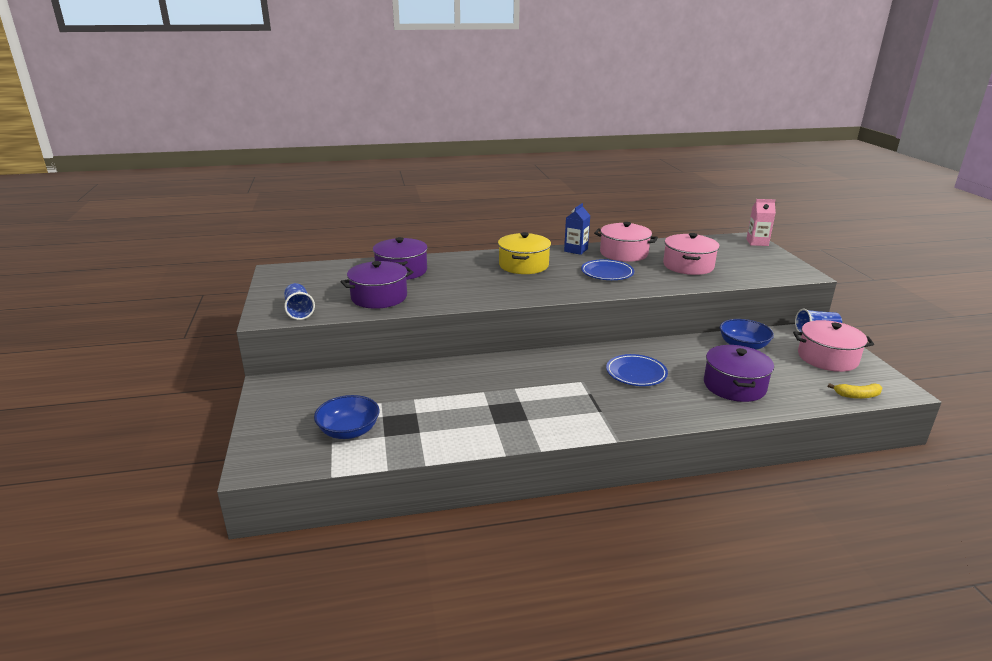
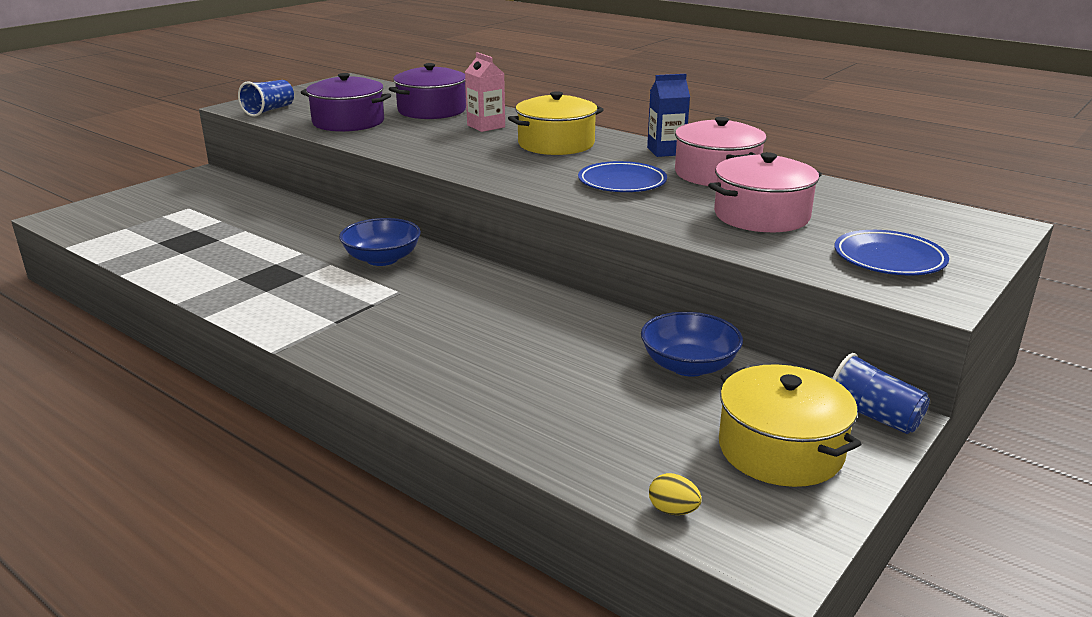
camera: 50 degrees right, 0 degrees up
blue bowl [314,395,380,439] -> blue bowl moved to [339,218,421,266]
blue plate [606,354,668,386] -> blue plate moved to [834,230,949,275]
purple pot [704,345,774,402] -> none
pink carton [746,199,776,246] -> pink carton moved to [465,52,505,132]
pink pot [793,320,874,372] -> yellow pot [719,364,861,487]
yellow banana [828,383,882,399] -> yellow egg [649,473,702,515]

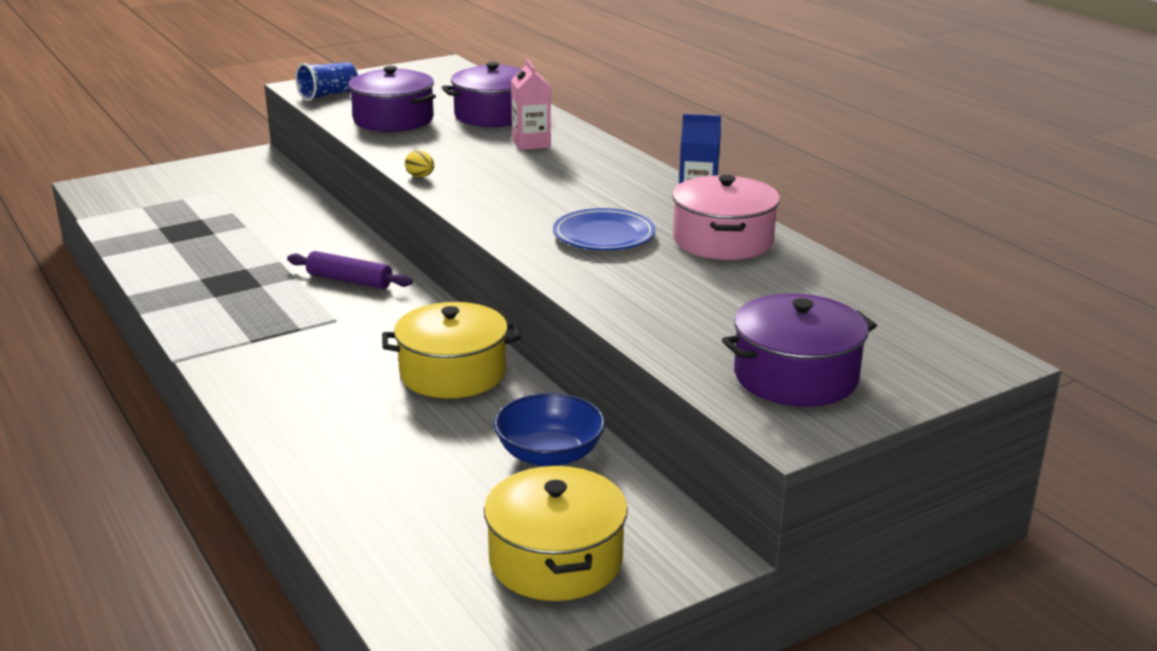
camera: 20 degrees right, 0 degrees up
blue bowl [339,218,421,266] -> purple rolling pin [287,251,413,289]
yellow pot [508,91,604,155] -> yellow pot moved to [382,302,521,398]
yellow egg [649,473,702,515] -> yellow egg moved to [405,150,434,177]
pink pot [708,152,822,232] -> none
blue cup [832,353,930,434] -> none
blue plate [834,230,949,275] -> purple pot [722,293,877,407]

